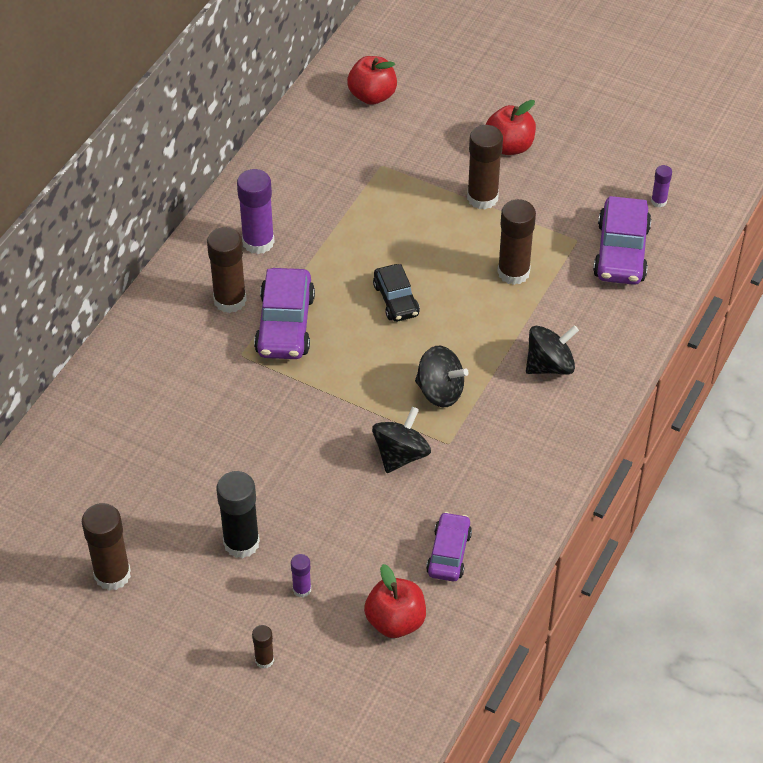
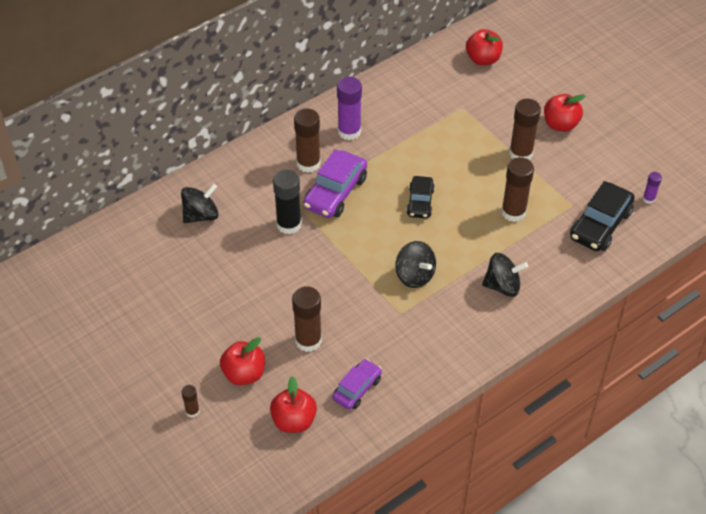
camera: 25 degrees right, 0 degrees up
brown glue stick [82,503,131,590] -> brown glue stick moved to [292,286,322,352]
black glue stick [216,471,260,558] -> black glue stick moved to [273,170,302,234]
purple glue stick [291,554,311,598] -> red apple [220,337,265,385]
black spinning top [372,407,431,473] -> black spinning top moved to [181,184,219,223]
purple car [593,196,651,285] -> black car [570,181,635,251]

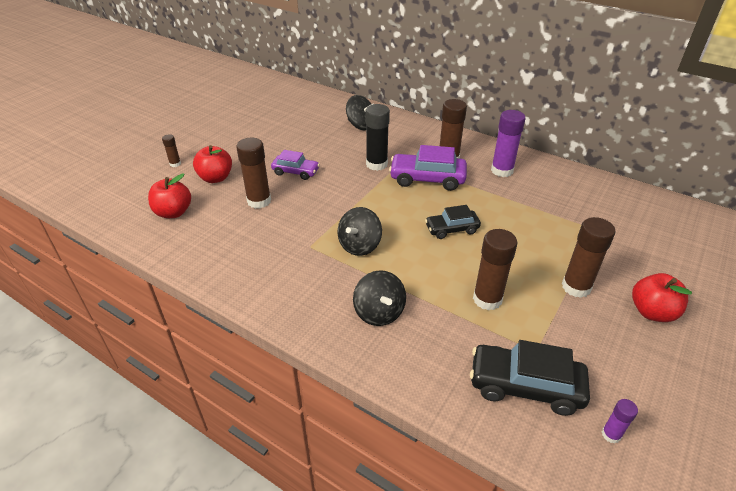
camera: 70 degrees right, 10 degrees down
purple car [332,359,382,410] -> purple car moved to [271,150,320,180]
red apple [466,29,503,66] -> none

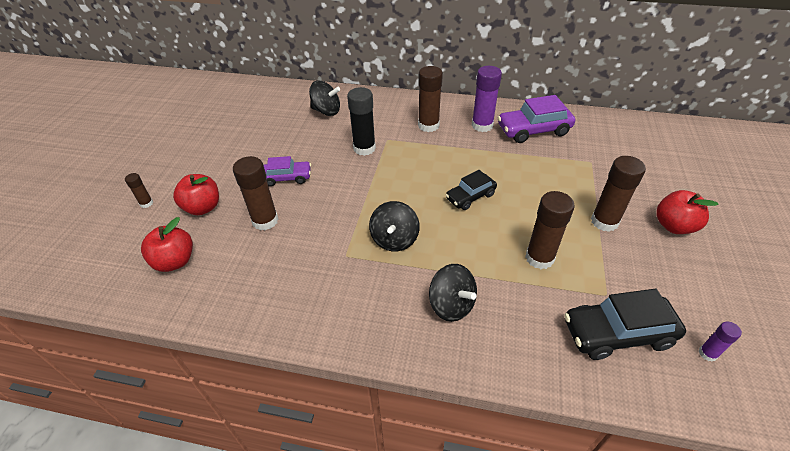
camera: 20 degrees left, 5 degrees up
purple car [389,145,467,191] -> purple car moved to [497,95,575,143]

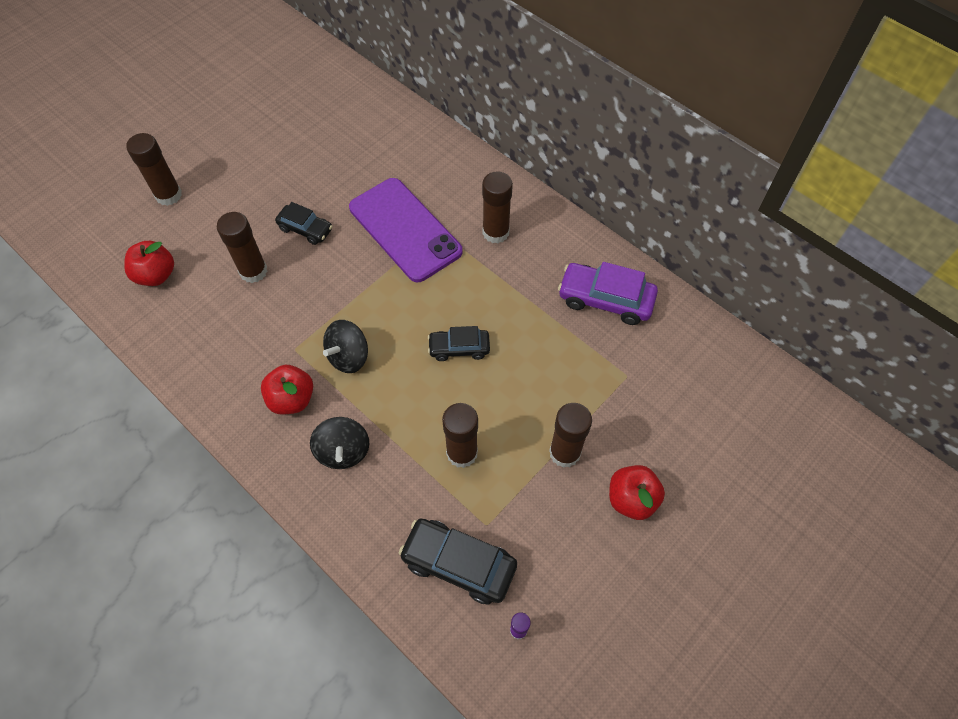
camera: 30 degrees right, 15 degrees up
brown glue stick [125,173,153,208] -> brown glue stick [126,133,182,206], size x1.97
red apple [173,174,219,215] -> red apple moved to [261,365,313,415]
purple car [264,156,311,186] -> black car [275,202,333,245]
black spinning top [309,81,340,116] -> none
black glue stick [347,87,376,156] -> purple phone [349,178,463,282]
purple glue stick [472,66,502,132] -> none

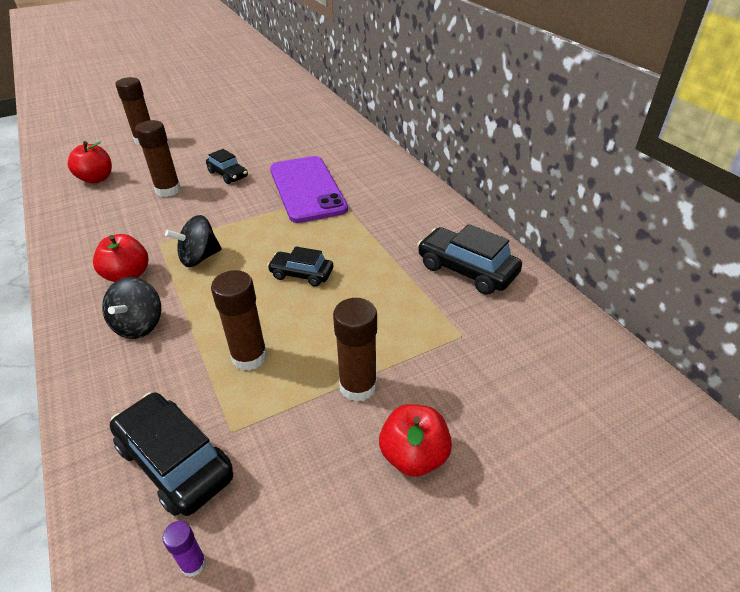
camera: 20 degrees right, 20 degrees down
brown glue stick [482,171,513,244] -> none
purple car [558,262,658,325] -> black car [417,224,522,295]

